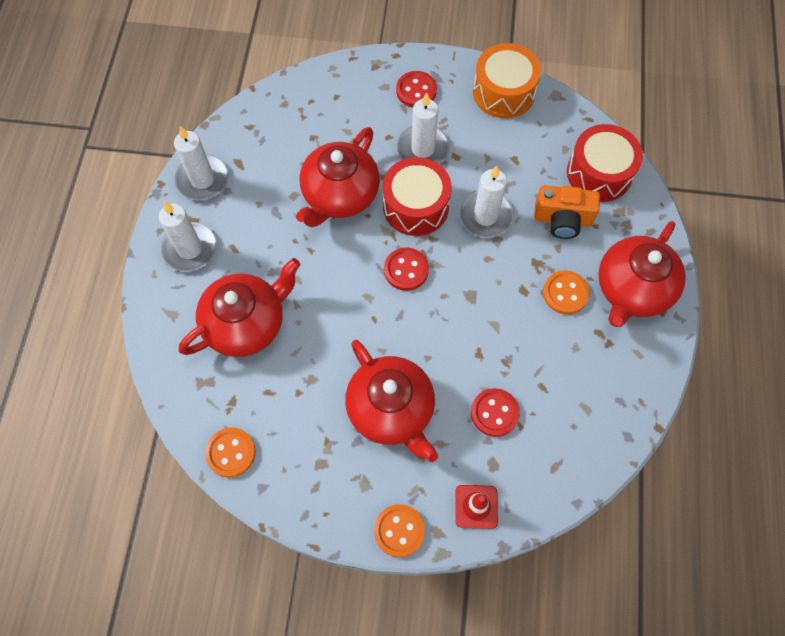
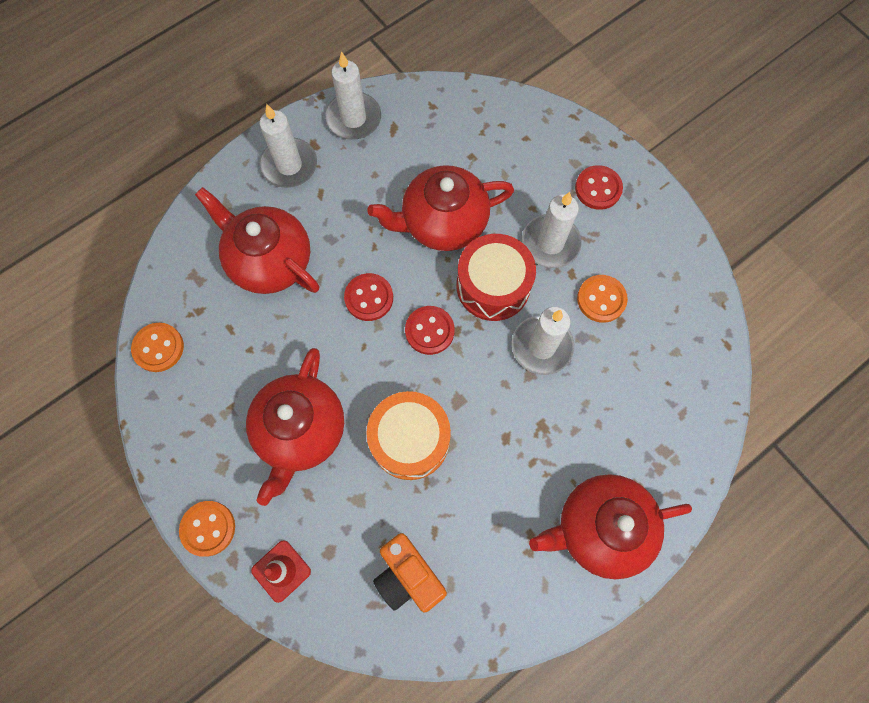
camera: 45 degrees right, 5 degrees up
red teapot [179,258,301,357] -> red teapot turned 150 degrees counterclockwise [195,187,319,294]
red button [471,388,520,437] -> red button moved to [344,273,393,321]
orange drum [473,43,541,119] -> orange drum moved to [366,391,451,480]
orange camera [534,185,600,239] -> orange camera moved to [373,533,447,613]
orange button [543,270,590,315] -> orange button moved to [577,275,628,323]
red drum [567,124,643,202] -> none

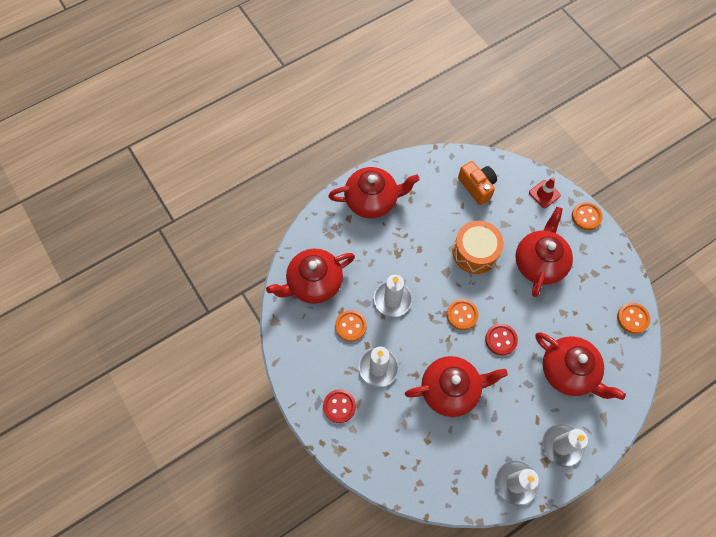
camera: 175 degrees left, 5 degrees down
red button [405,306,455,355] -> orange button [447,299,478,330]
red drum [457,234,536,321] -> none
none -> red teapot [266,249,355,304]

